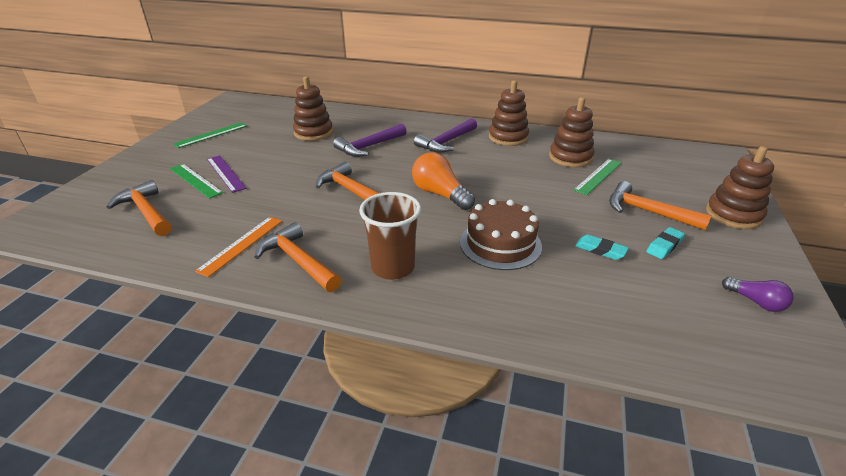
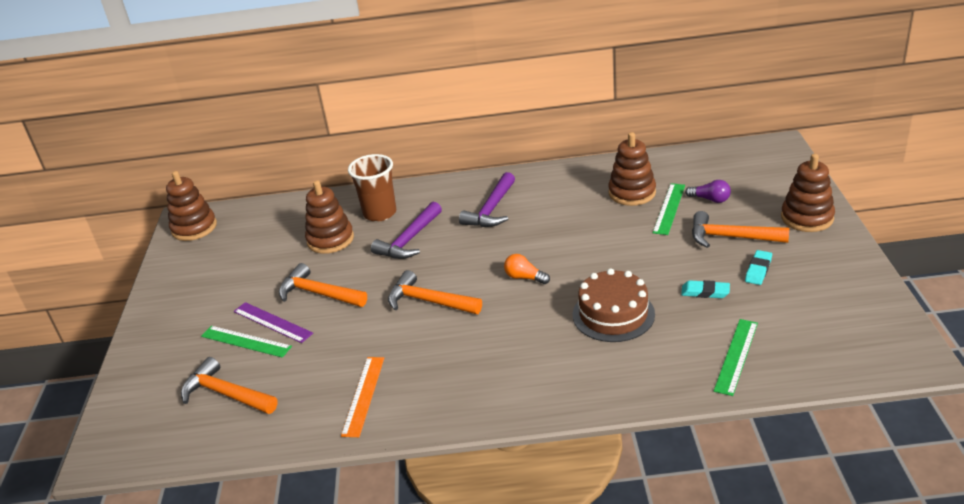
camera: 15 degrees left, 0 degrees up
green ruler [174,122,247,148] -> green ruler moved to [714,319,758,396]
orange hammer [255,222,341,292] -> orange hammer moved to [279,263,367,307]
brown cup [359,192,421,280] -> brown cup moved to [348,154,396,222]
orange light bulb [412,153,475,210] -> orange light bulb [504,254,550,284], size x0.58
brown stacking toy [489,80,529,146] -> brown stacking toy moved to [166,171,217,241]
purple light bulb [722,277,794,312] -> purple light bulb moved to [685,180,731,203]

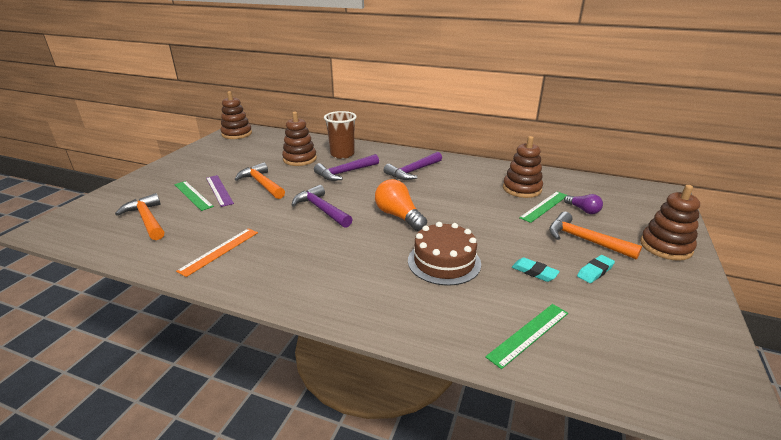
camera: 20 degrees right, 5 degrees down
orange hammer [388,270,482,314] -> purple hammer [292,185,353,228]
orange light bulb [504,254,550,284] -> orange light bulb [375,179,427,231], size x1.71

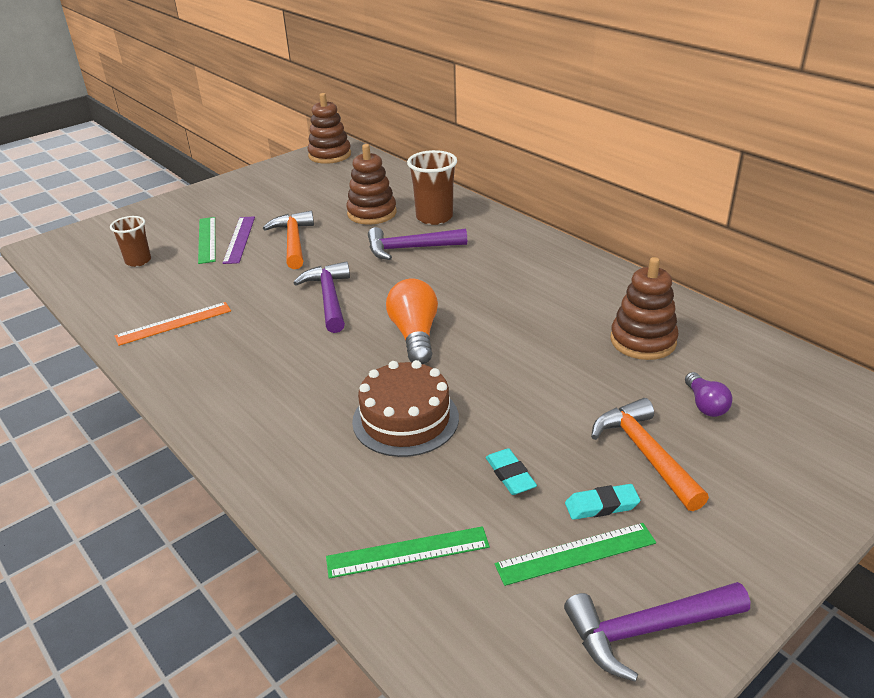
camera: 30 degrees right, 5 degrees up
orange hammer [115,193,164,240] -> brown cup [110,216,151,267]
purple hammer [384,152,442,180] -> purple hammer moved to [564,582,750,682]
green ruler [519,191,567,223] -> green ruler moved to [495,523,656,586]
brown stacking toy [640,185,700,261] -> none

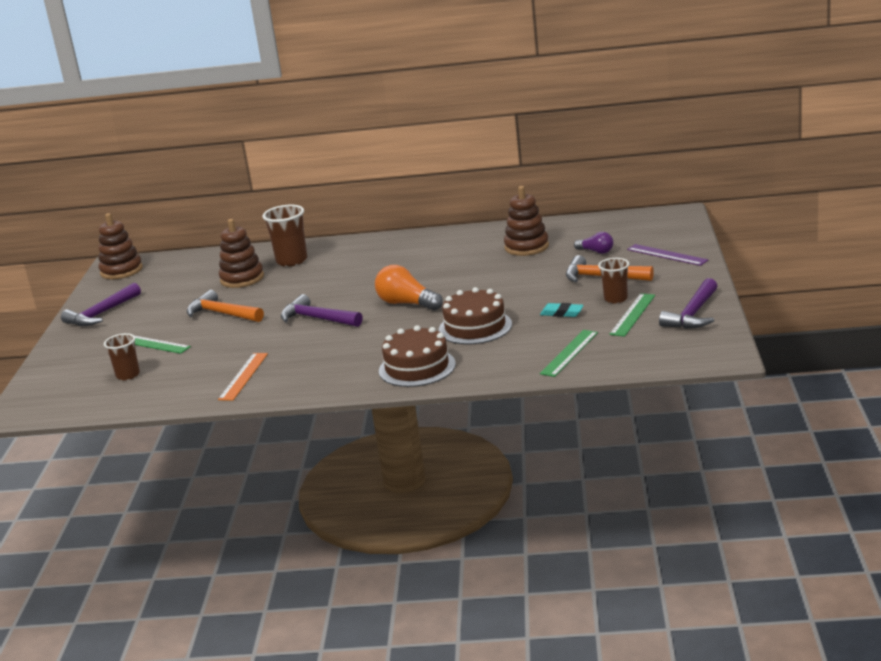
camera: 45 degrees left, 10 degrees down
purple ruler [223,216,255,264] -> purple ruler moved to [627,244,708,266]
purple hammer [368,227,467,260] -> purple hammer moved to [61,283,141,326]
turquoise eraser [565,484,641,520] -> brown cup [598,258,629,304]
none -> brown cake [379,325,456,387]

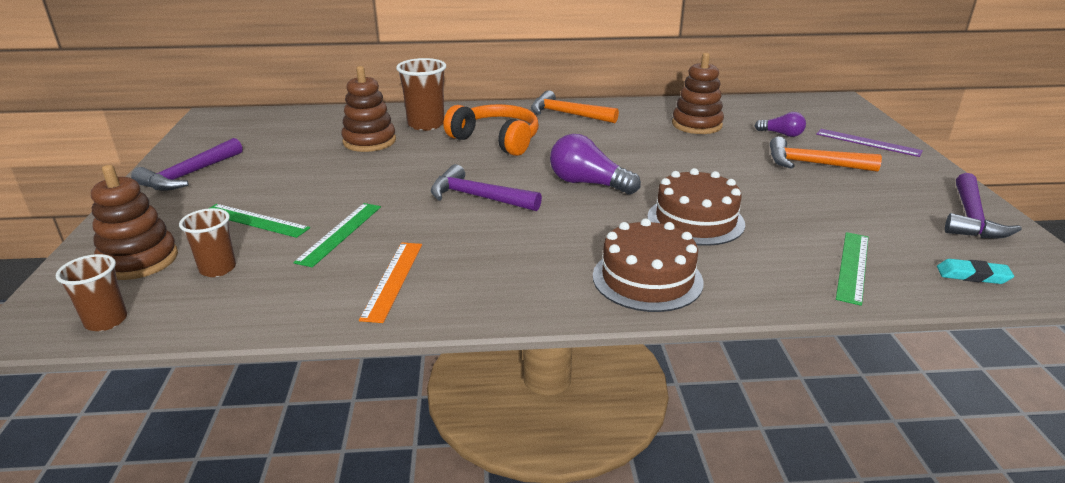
camera: 10 degrees left, 5 degrees up
brown stacking toy [99,213,143,279] -> brown stacking toy moved to [91,165,178,280]
orange hammer [187,290,264,322] -> orange hammer moved to [531,90,619,123]
orange light bulb [375,265,443,311] -> purple light bulb [550,134,641,195]
turquoise eraser [540,303,584,317] -> turquoise eraser moved to [937,259,1014,284]
brown cup [598,258,629,304] -> brown cup moved to [56,254,127,331]
green ruler [609,293,655,337] -> green ruler moved to [293,203,381,267]
none -> orange headphones [443,104,539,156]

